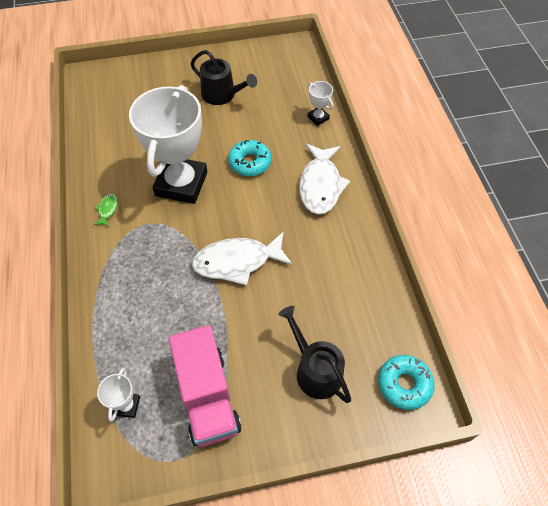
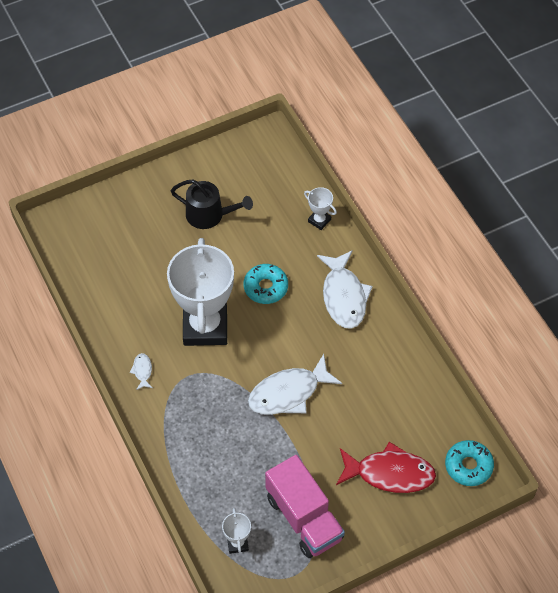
camera: 15 degrees left, 0 degrees up
green fish [93,194,118,227] -> white fish [130,353,152,390]
black watering can [278,306,351,403] -> red fish [336,442,436,493]

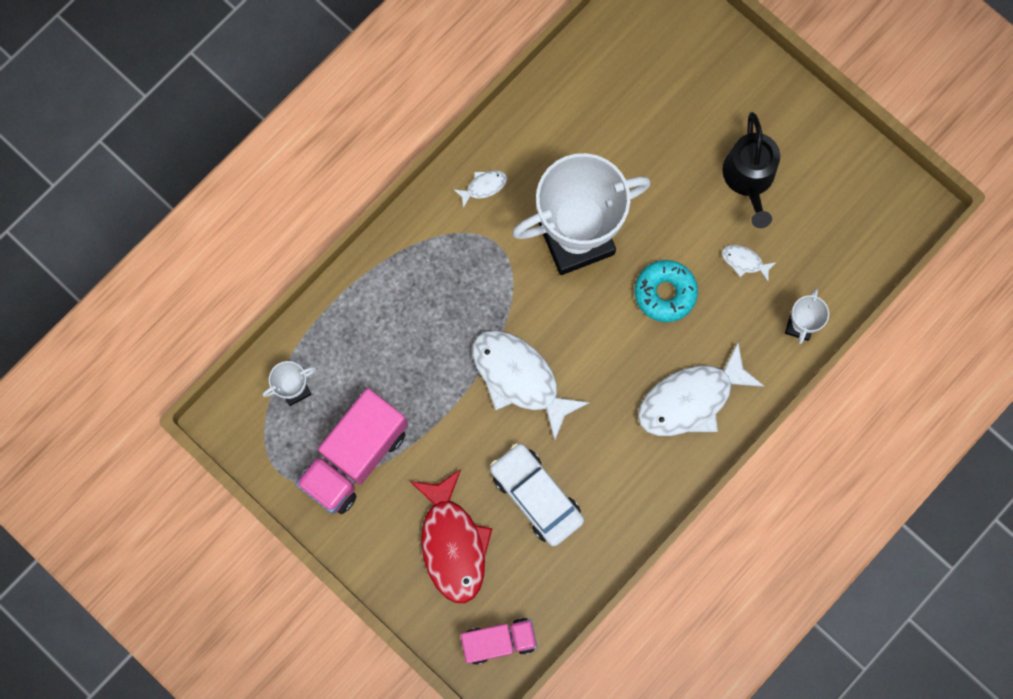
camera: 70 degrees right, 20 degrees up
turquoise donut [445,440,494,486] -> pink truck [460,618,537,665]
none -> white car [490,443,584,547]
none -> white fish [722,245,776,281]

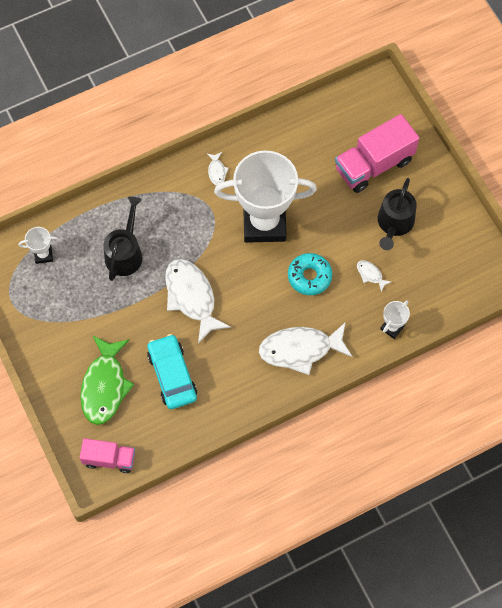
camera: 20 degrees right, 10 degrees down
pink truck [296,388,408,514] -> pink truck moved to [335,114,419,193]
red fish [409,469,493,603] -> green fish [80,335,135,425]
white fish [453,170,507,208] -> white fish turned 90 degrees clockwise [207,152,229,185]
white car [490,443,584,547] -> turquoise car [147,334,197,409]
none -> black watering can [103,196,142,281]

